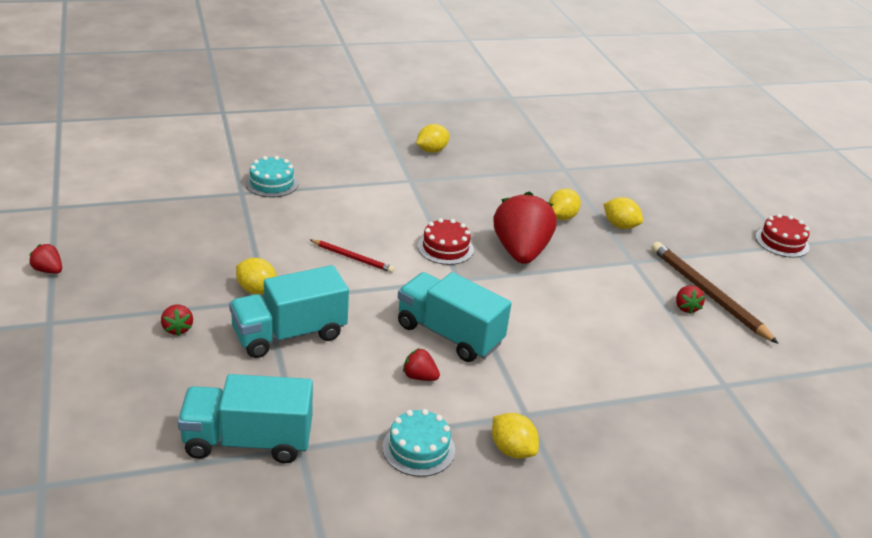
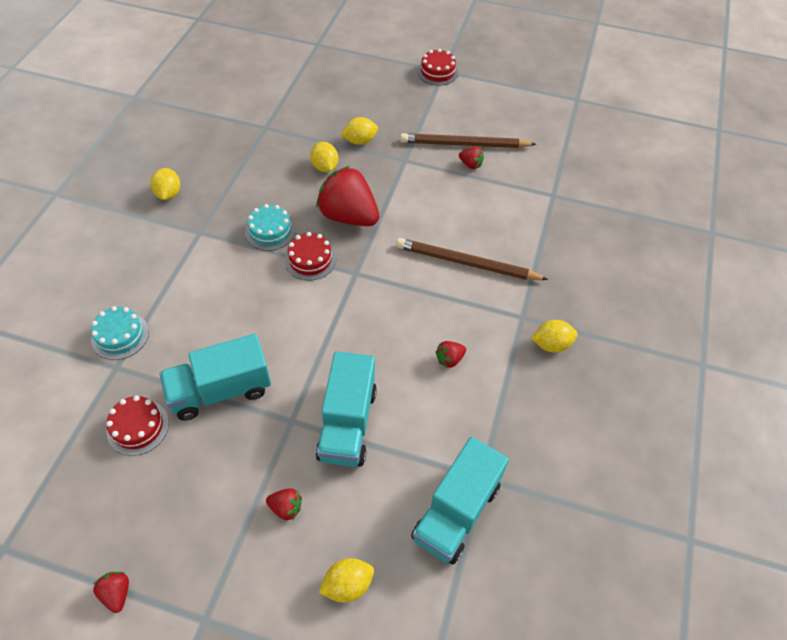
camera: 55 degrees left, 20 degrees up
red strawberry [29,244,62,274] -> red strawberry turned 90 degrees clockwise [93,572,129,613]
yellow lemon [236,258,277,295] -> yellow lemon moved to [319,558,374,603]
red pencil [310,240,394,273] -> none
turquoise cake [382,409,455,477] -> turquoise cake moved to [245,204,296,251]
turquoise truck [398,272,511,362] -> turquoise truck moved to [159,334,271,421]
none -> red cake [106,395,169,456]
none -> brown pencil [396,238,549,280]

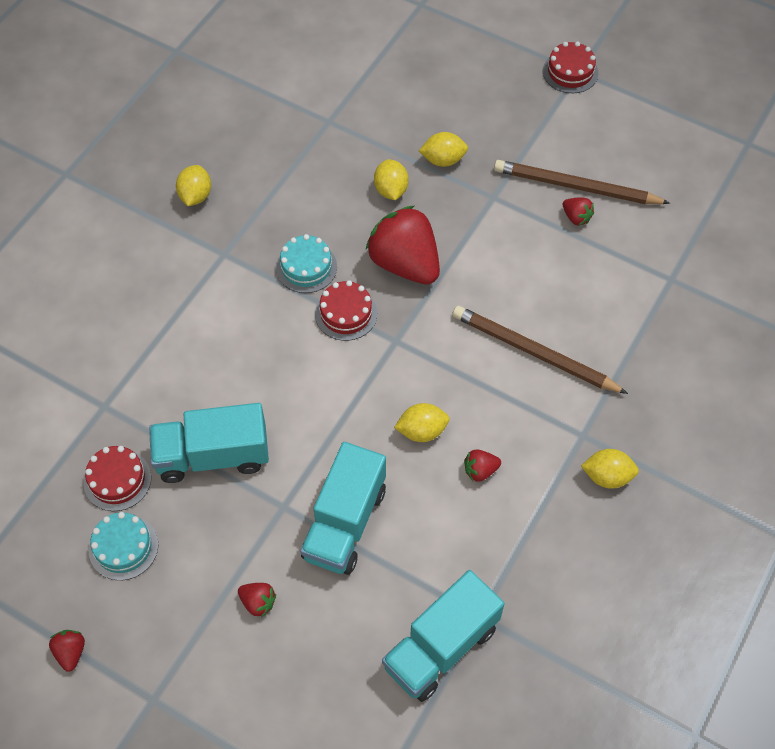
camera: 15 degrees right, 5 degrees up
turquoise cake [91,306,149,360] -> turquoise cake moved to [88,512,158,580]
yellow lemon [319,558,374,603] -> yellow lemon moved to [394,403,450,442]

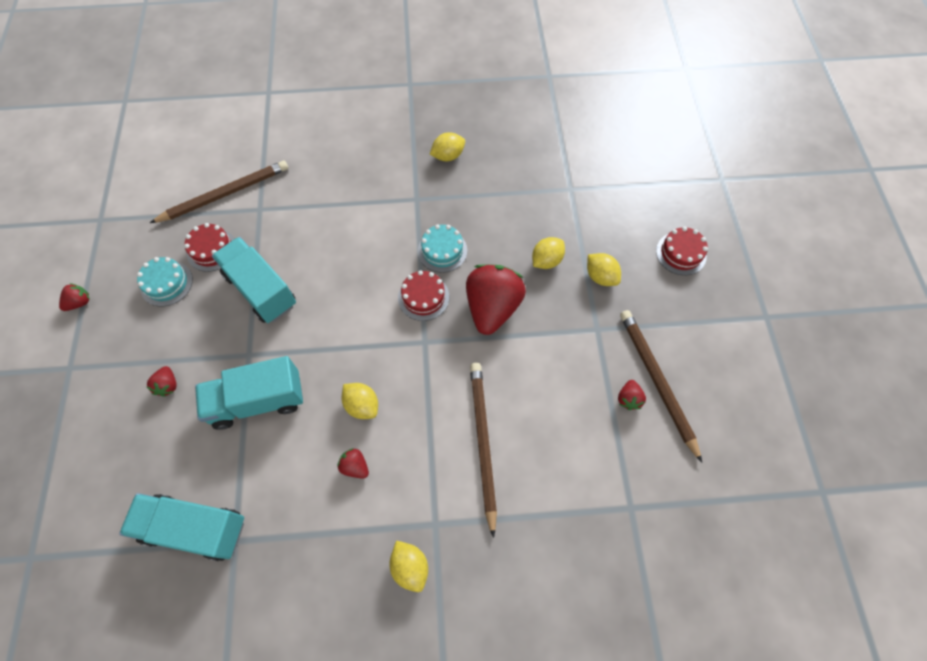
camera: 55 degrees right, 5 degrees up
red cake [543,42,598,93] -> red cake moved to [656,227,708,275]
none -> brown pencil [150,161,288,223]

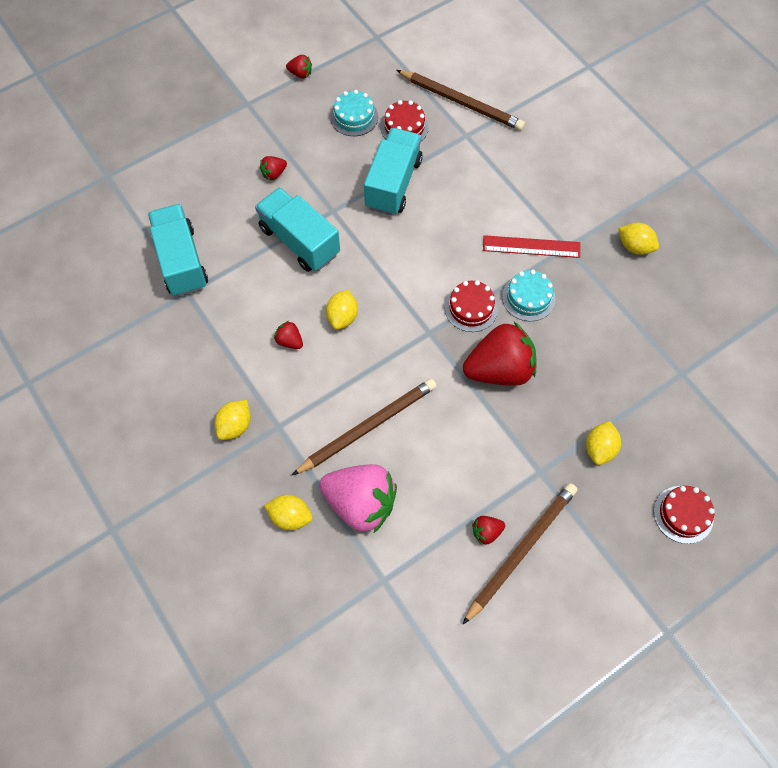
camera: 60 degrees right, 0 degrees up
red strawberry [338,448,369,478] -> red strawberry turned 60 degrees counterclockwise [274,321,303,349]
yellow lemon [532,237,565,269] -> yellow lemon moved to [264,495,312,530]
none -> pink strawberry [319,464,397,534]
none -> red ruler [483,235,580,258]

